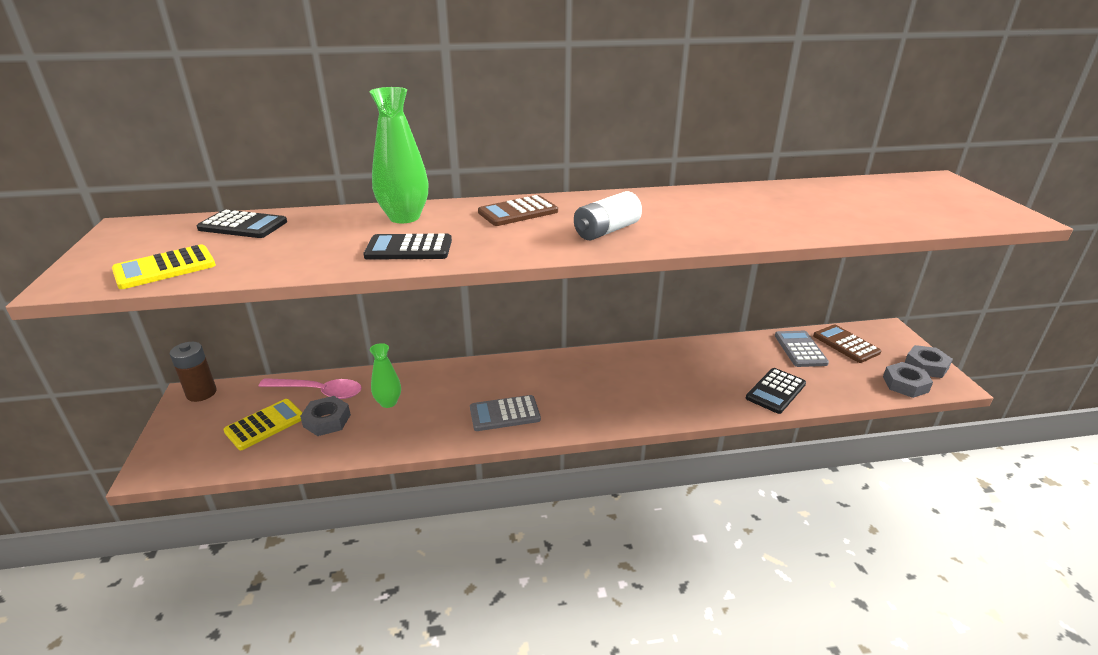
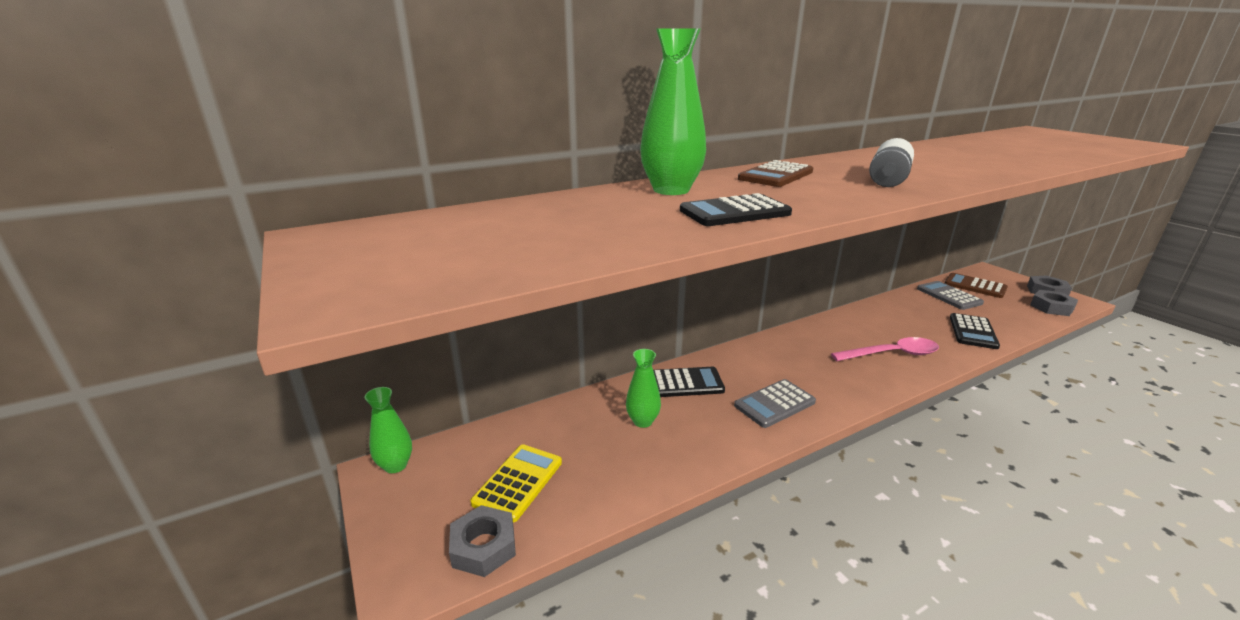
camera: 20 degrees left, 5 degrees down
yellow calculator [112,244,216,289] -> none
brown battery [170,342,217,402] -> green vase [364,387,412,473]
black calculator [197,210,287,238] -> black calculator moved to [653,367,725,397]
pink spoon [258,378,362,399] -> pink spoon moved to [831,337,939,361]
grey nut [300,396,351,436] -> grey nut moved to [449,505,516,577]

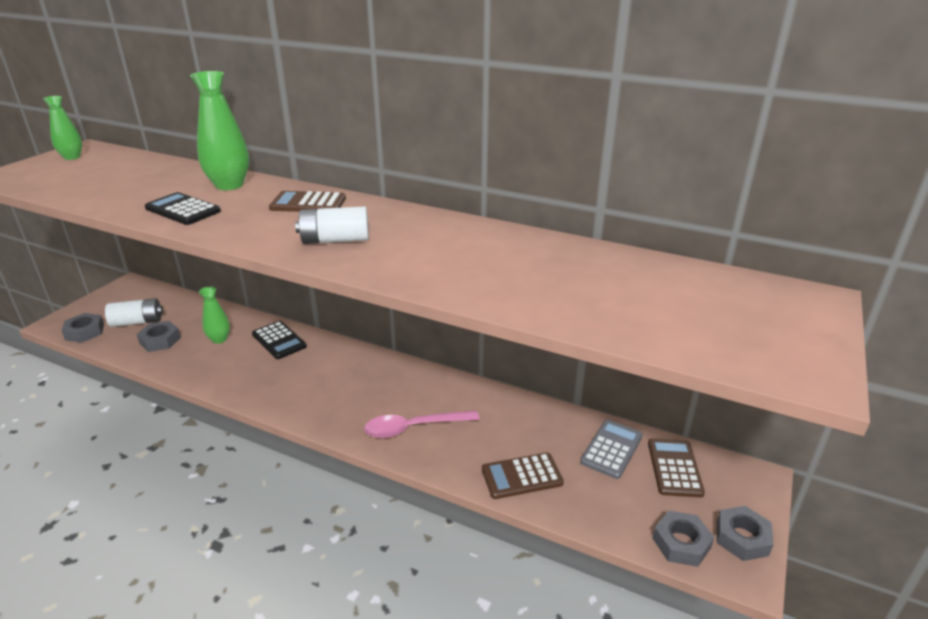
camera: 55 degrees right, 5 degrees up
green vase [364,387,412,473] -> green vase moved to [43,96,82,160]
yellow calculator [470,444,562,523] -> white battery [105,298,163,327]
grey calculator [734,379,816,428] -> none
pink spoon [831,337,939,361] -> pink spoon turned 120 degrees clockwise [364,410,480,438]
black calculator [950,313,1000,349] -> brown calculator [482,453,564,499]
none -> grey nut [136,321,181,352]

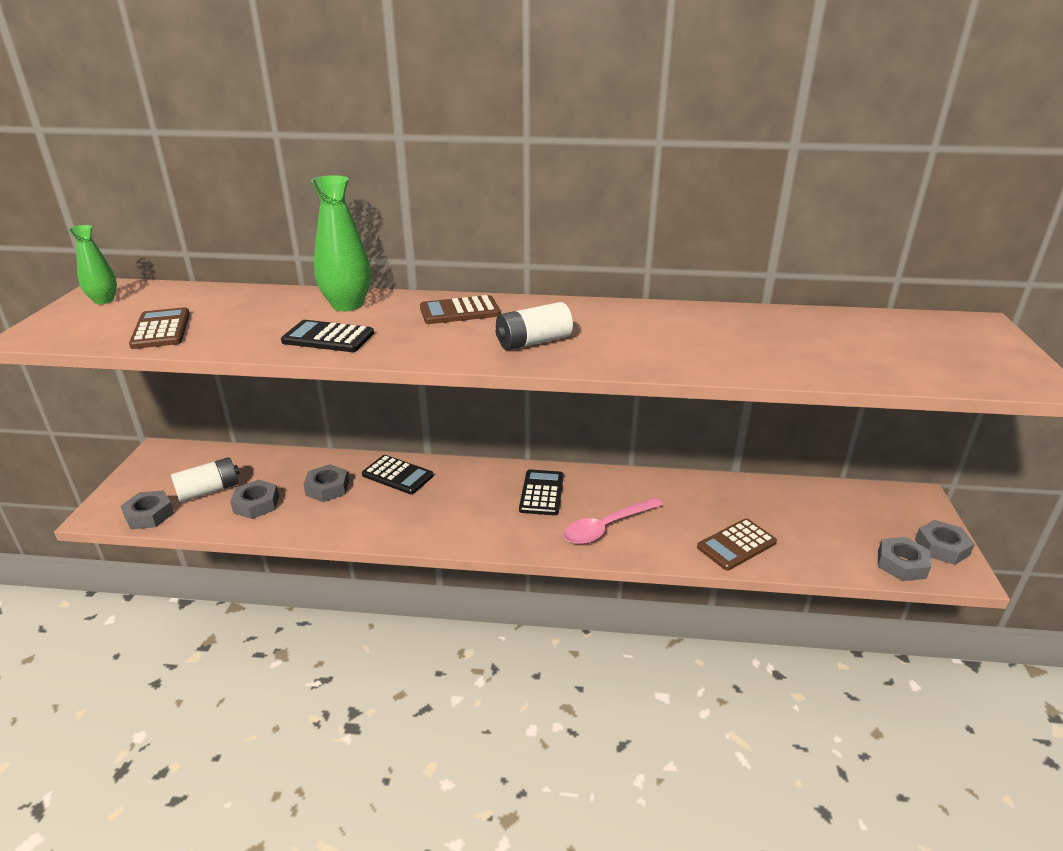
camera: 20 degrees left, 0 degrees up
green vase [199,286,230,344] -> grey nut [303,464,349,502]
grey calculator [580,420,643,479] -> none
brown calculator [648,438,705,497] -> brown calculator moved to [129,307,190,349]
none -> black calculator [519,470,564,515]

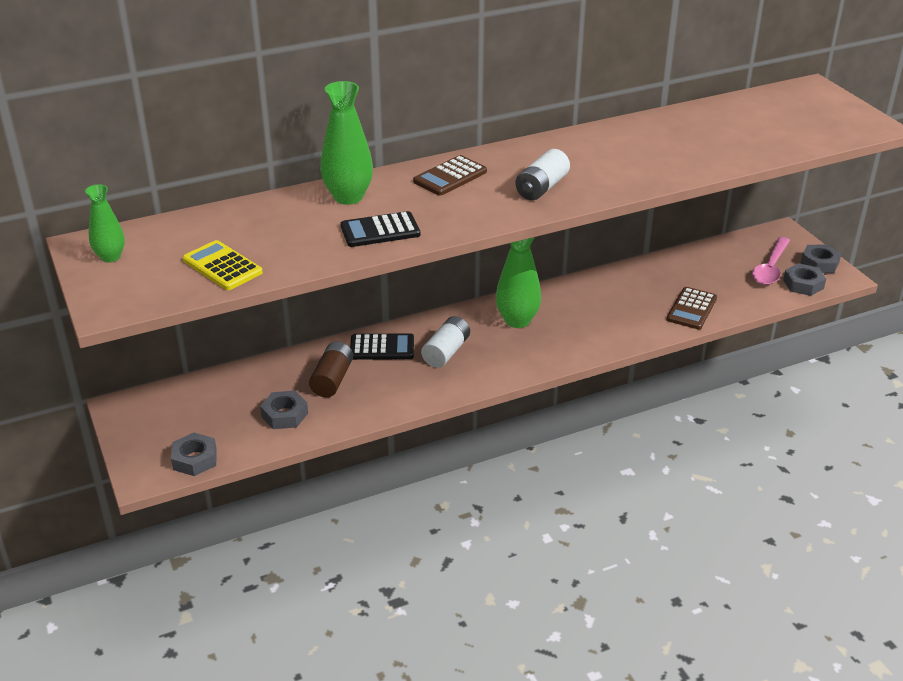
camera: 30 degrees left, 5 degrees up
brown calculator [129,307,190,349] -> yellow calculator [183,240,263,290]
white battery [171,457,240,502] -> white battery moved to [421,316,470,368]
grey nut [303,464,349,502] -> brown battery [309,342,353,397]
black calculator [519,470,564,515] -> green vase [496,237,541,328]
pink spoon [563,497,663,544] -> pink spoon moved to [752,237,790,285]

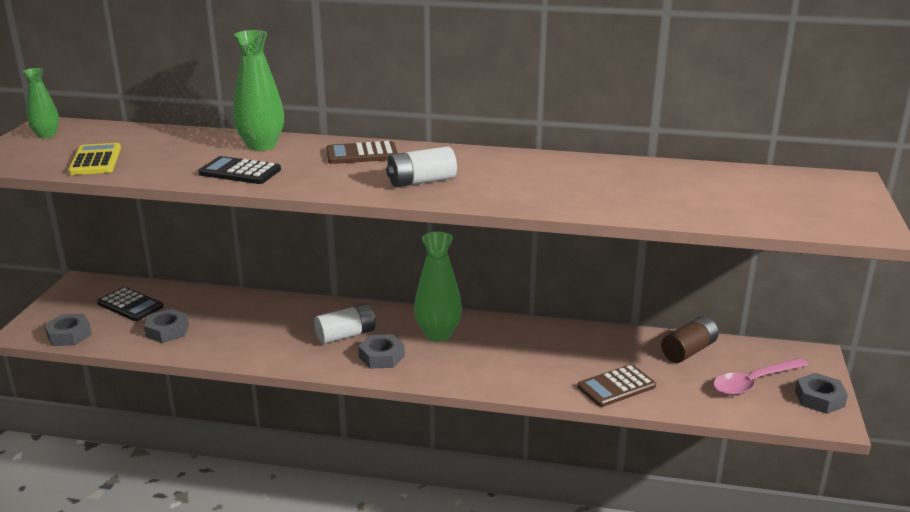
camera: 35 degrees right, 10 degrees down
brown battery [309,342,353,397] -> brown battery moved to [661,316,719,363]
black calculator [350,333,414,360] -> black calculator moved to [97,287,164,321]
grey nut [783,263,826,296] -> grey nut moved to [358,334,405,368]

